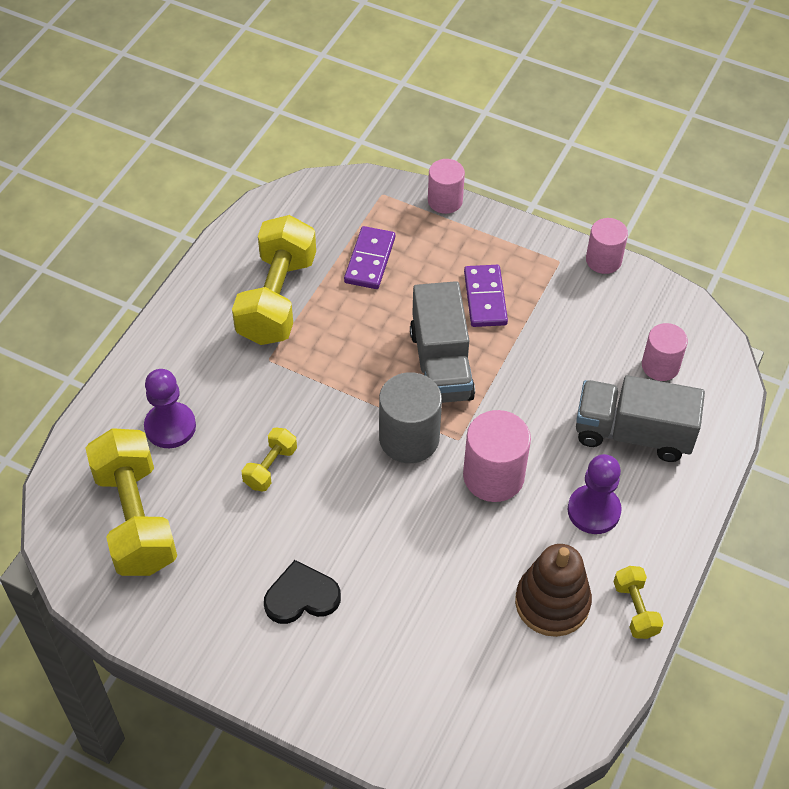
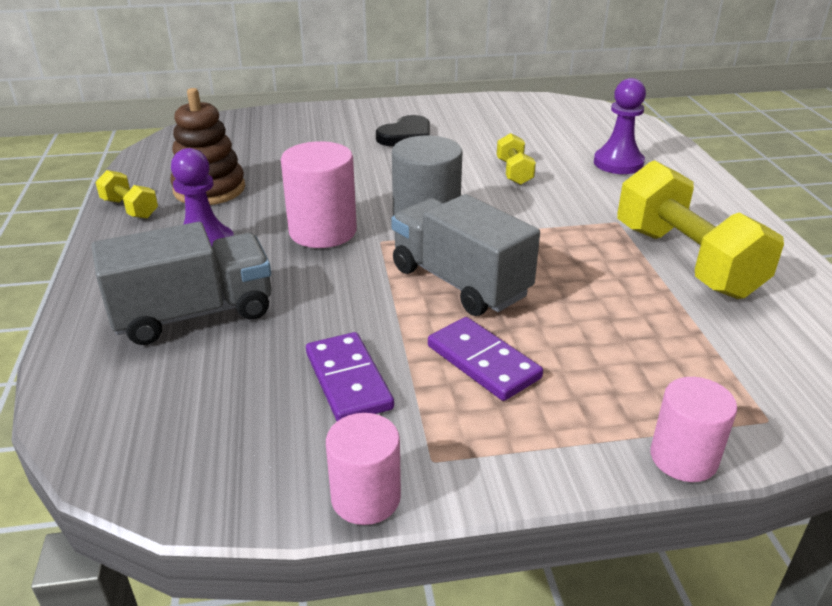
camera: 145 degrees right, 20 degrees down
yellow dumbbell [85,428,177,576] -> none
purple domino [344,226,395,289] -> purple domino moved to [306,332,394,421]
pink cylinder [642,323,688,381] -> none

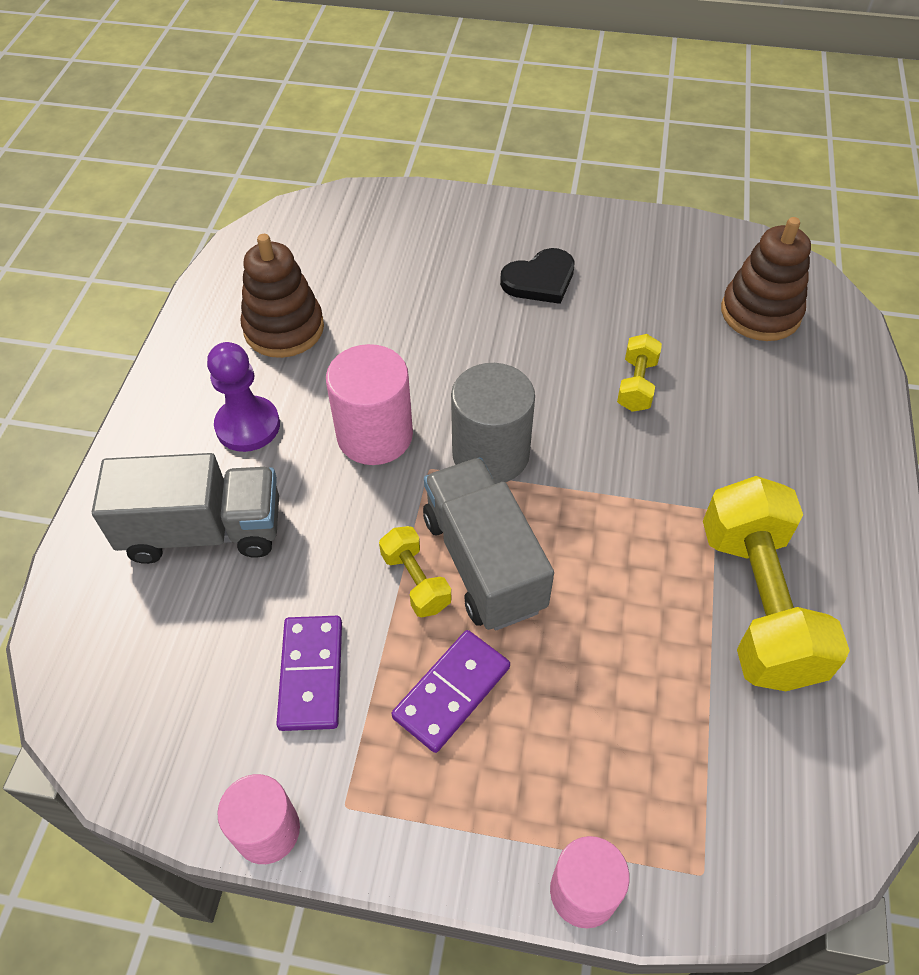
camera: 20 degrees right, 20 degrees up
yellow dumbbell [95,170,158,219] -> yellow dumbbell moved to [379,526,451,617]
purple domino [428,317,543,401] -> purple domino turned 60 degrees clockwise [392,630,510,753]
purple pawn [594,78,646,174] -> none
none -> brown stacking toy [721,217,811,341]

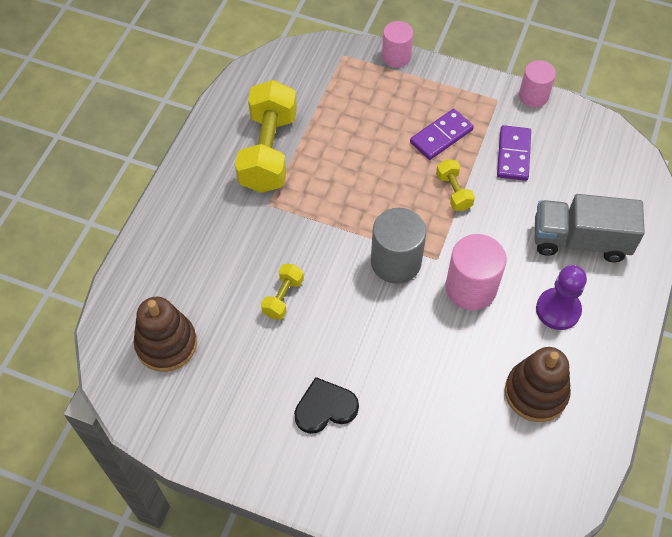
camera: 170 degrees left, 5 degrees up
grey truck [423,457,554,630] -> none

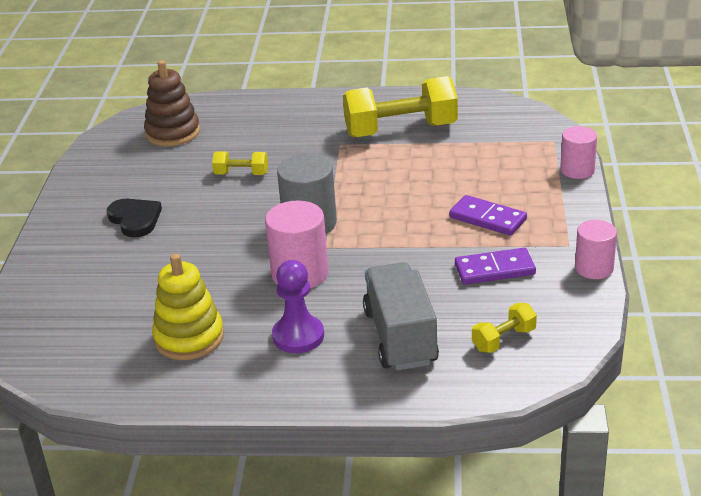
camera: 75 degrees right, 25 degrees down
yellow dumbbell [436,159,475,211] -> yellow dumbbell moved to [472,303,537,353]
brown stacking toy [505,347,571,422] -> yellow stacking toy [152,254,224,360]

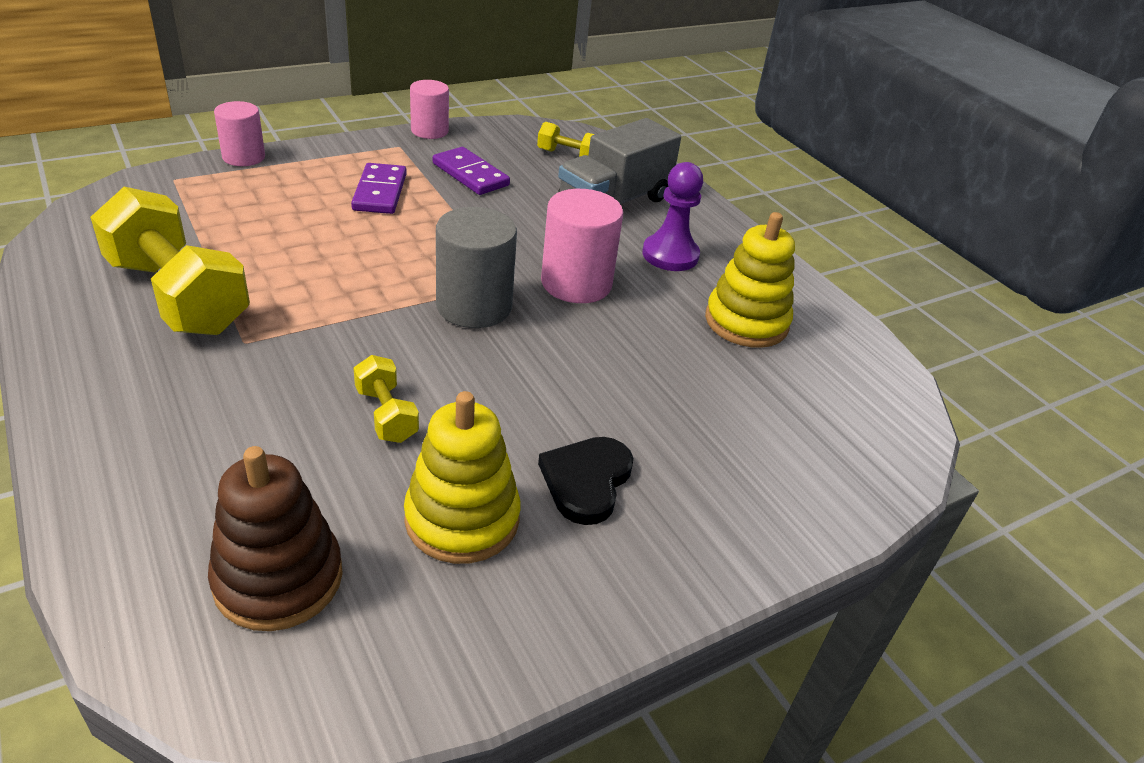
camera: 130 degrees left, 5 degrees up
none -> yellow stacking toy [404,391,521,564]

